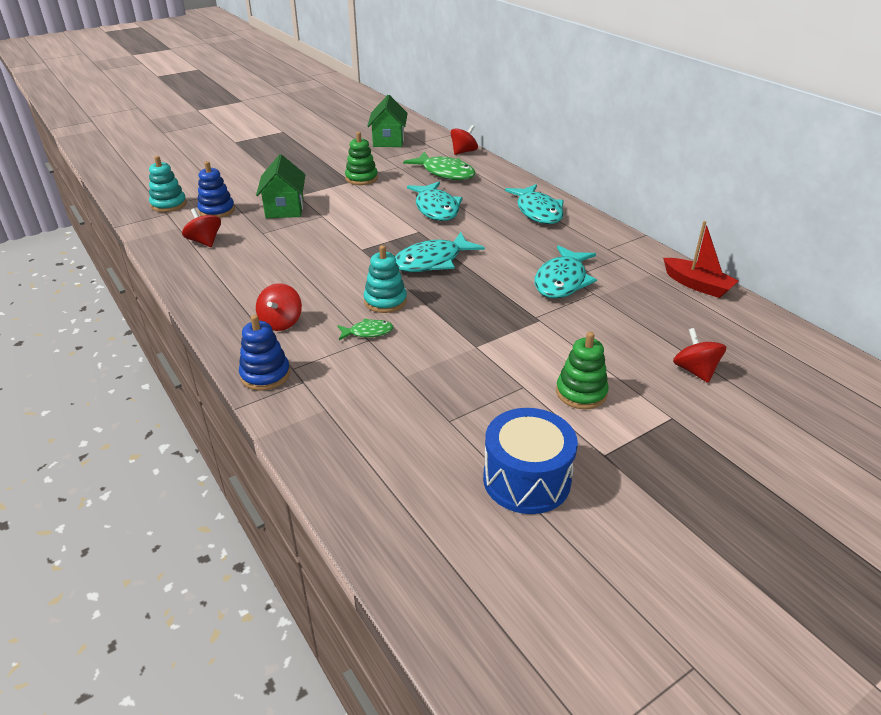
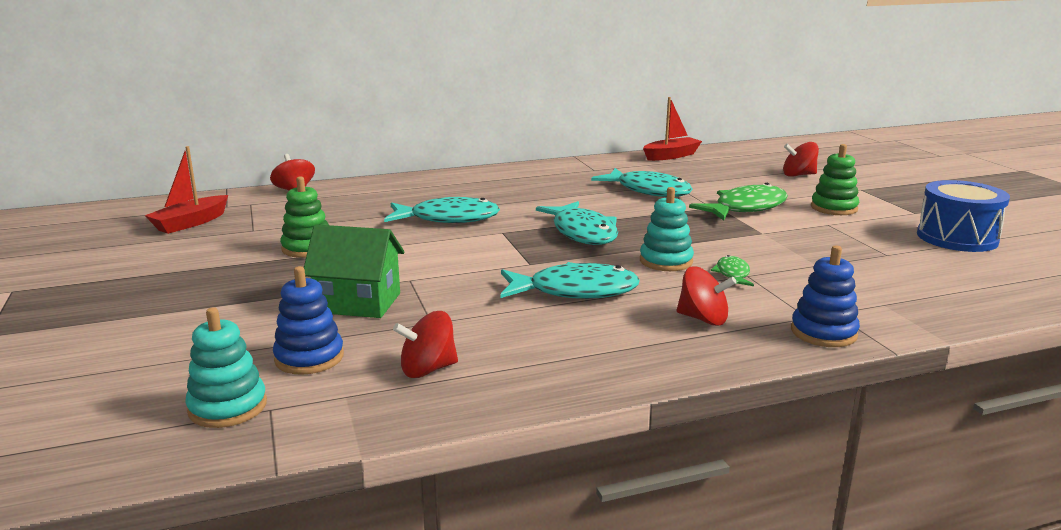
camera: 75 degrees left, 15 degrees down
green house [367,95,408,147] -> red boat [145,146,228,234]
green fish [403,152,475,180] -> green fish moved to [689,183,788,221]
turquoise fish [505,184,564,224] -> turquoise fish moved to [500,262,640,299]

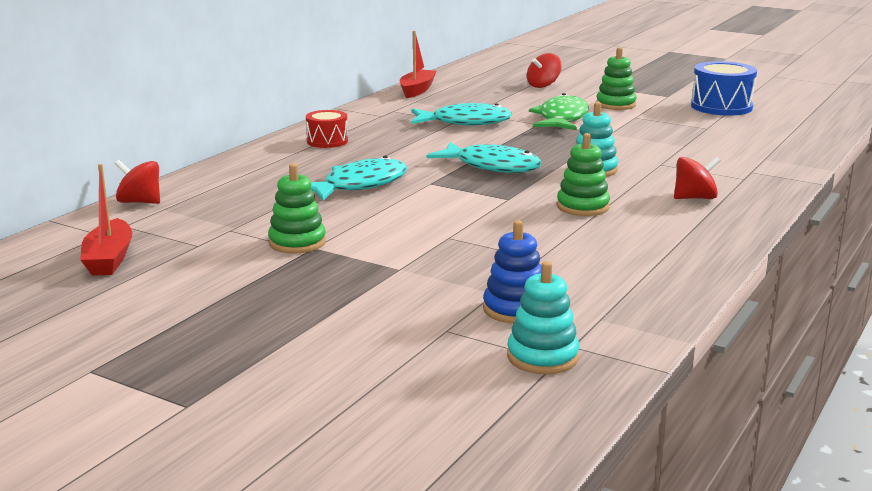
camera: 40 degrees left, 0 degrees up
green house [304,225,404,318] -> none
red spinning top [393,311,458,378] -> none
turquoise fish [500,262,640,299] -> green stacking toy [557,133,610,216]
green fish [711,255,754,286] -> none
blue stacking toy [791,245,860,347] -> none
none -> red drum [306,110,348,148]

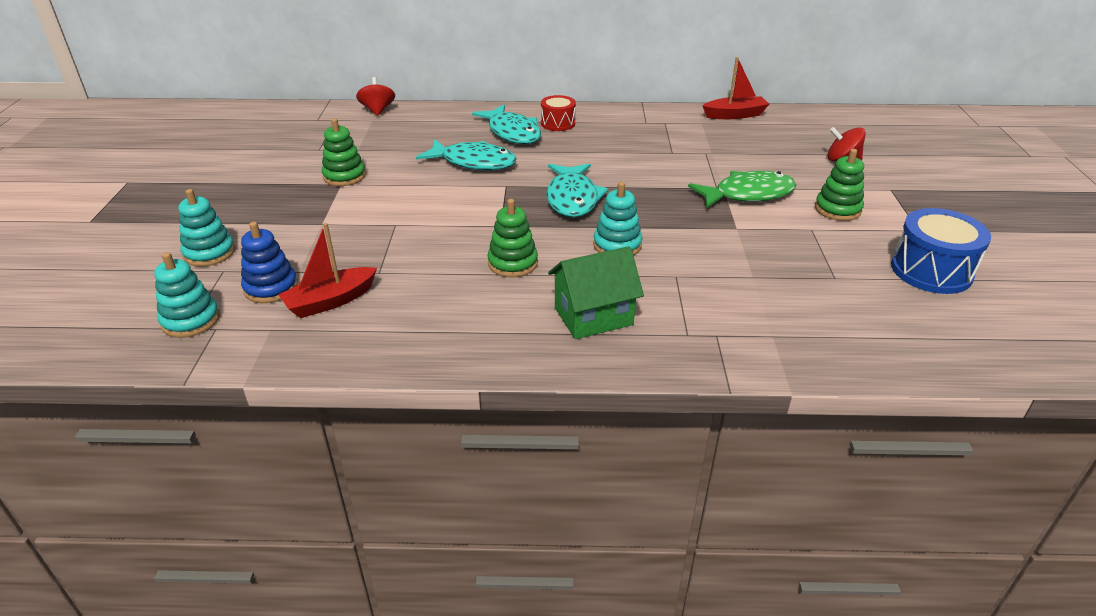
camera: 60 degrees right, 15 degrees up
red boat [80,164,132,276] -> red boat moved to [278,223,377,318]
turquoise fish [411,103,512,125] -> turquoise fish moved to [472,104,541,144]
red spinning top [674,157,721,199] -> green house [548,246,644,339]
none -> turquoise stacking toy [178,189,235,267]

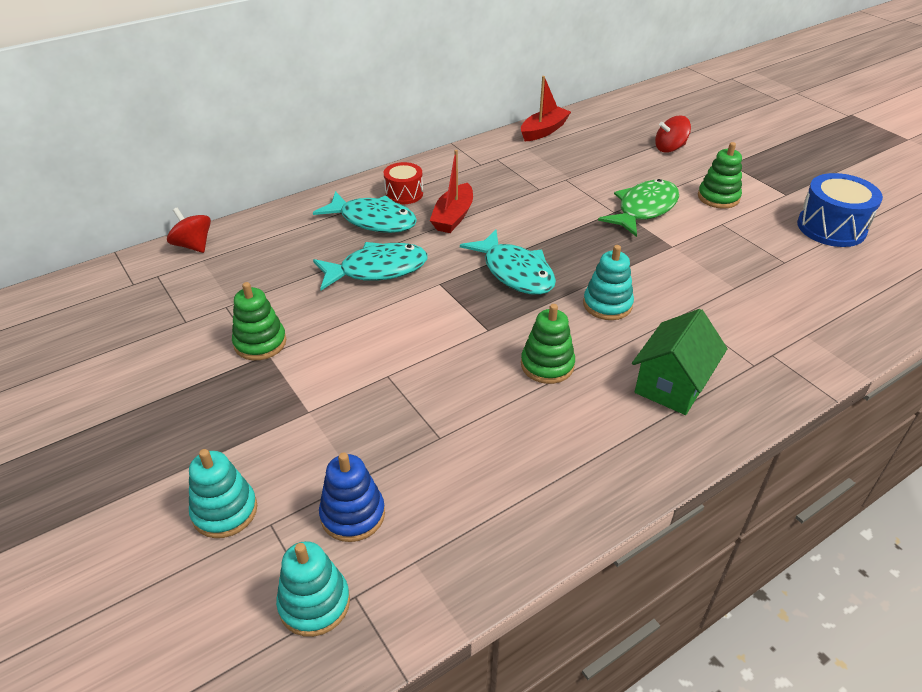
camera: 35 degrees left, 5 degrees up
red boat [278,223,377,318] -> red boat moved to [430,150,473,233]

